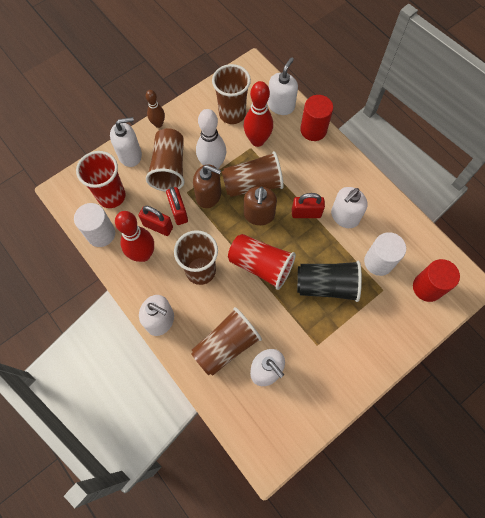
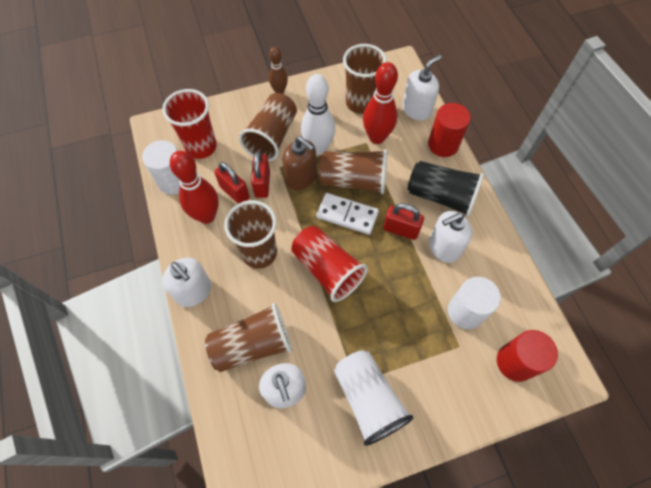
camera: 20 degrees right, 5 degrees down
white soap dispenser [110,117,142,167] -> none
brown soap dispenser [244,186,277,225] -> white domino [316,193,379,235]
black cup [297,261,362,302] -> black cup moved to [408,161,484,217]
none -> white cup [334,350,414,446]

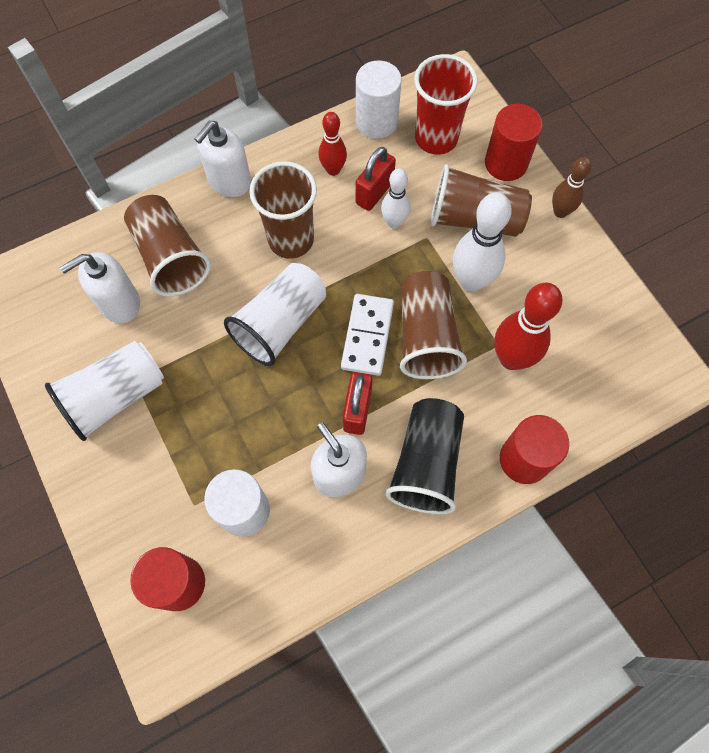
camera: 80 degrees right, 5 degrees up
red bowling pin [170,151,219,224] -> red bowling pin [318,112,347,176], size x0.60
red padlock [251,152,270,198] -> white bowling pin [381,168,410,229]
brown soap dispenser [283,136,317,190] -> none
red cup [291,226,368,302] -> white cup [224,263,326,366]
brown cup [343,44,387,114] -> none
white soap dispenser [402,54,442,121] -> none
none -> red cylinder [485,104,542,181]

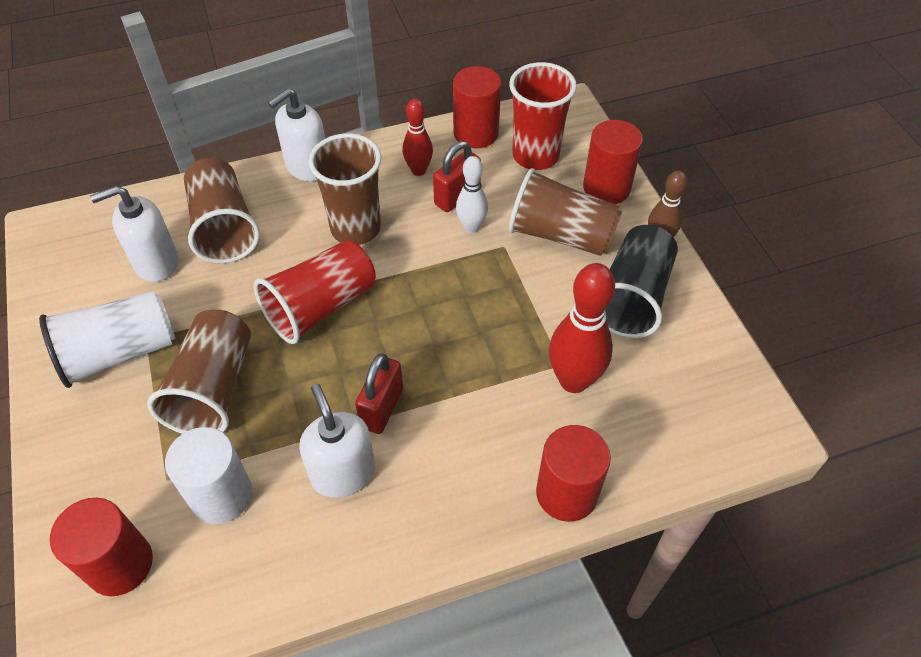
camera: 10 degrees right, 15 degrees down
white cup [224,263,326,366] -> red cup [254,240,376,344]
white domino [341,294,394,376] -> none
white cylinder [356,60,402,139] -> red cylinder [453,66,501,149]
black cup [385,398,464,514] -> black cup moved to [605,225,678,338]
brown cup [400,271,467,379] -> brown cup moved to [147,309,251,434]
white bowling pin [453,192,512,292] -> none

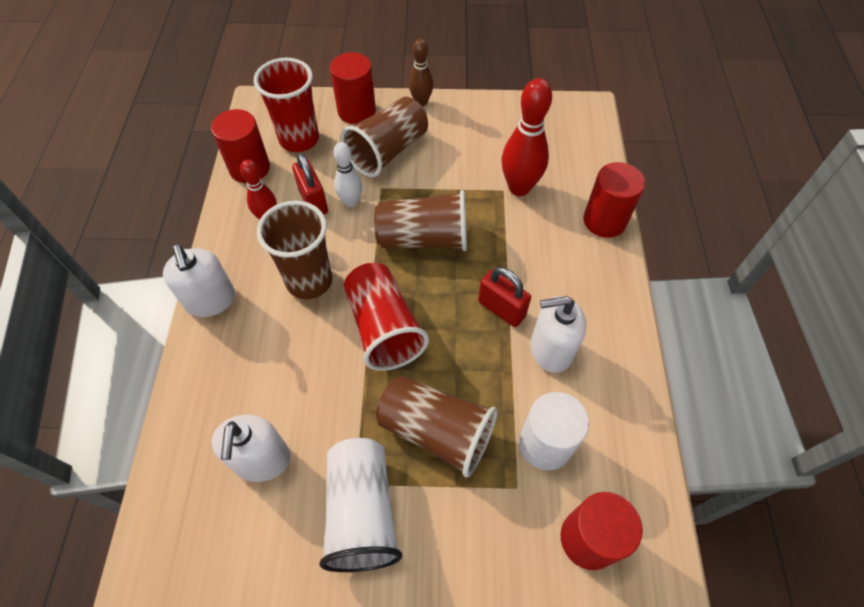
camera: 70 degrees left, 5 degrees up
brown cup [184,158,260,264] -> brown cup moved to [374,190,467,251]
black cup [605,225,678,338] -> none

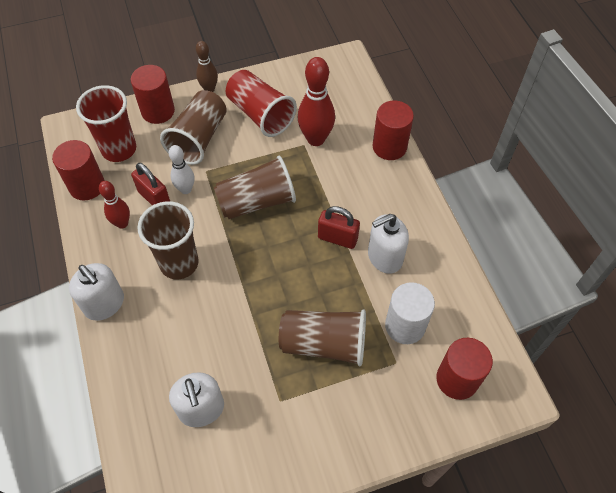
camera: 20 degrees left, 0 degrees up
white cup [319,438,402,572] -> none
red cup [344,263,429,371] -> red cup moved to [226,70,297,137]

